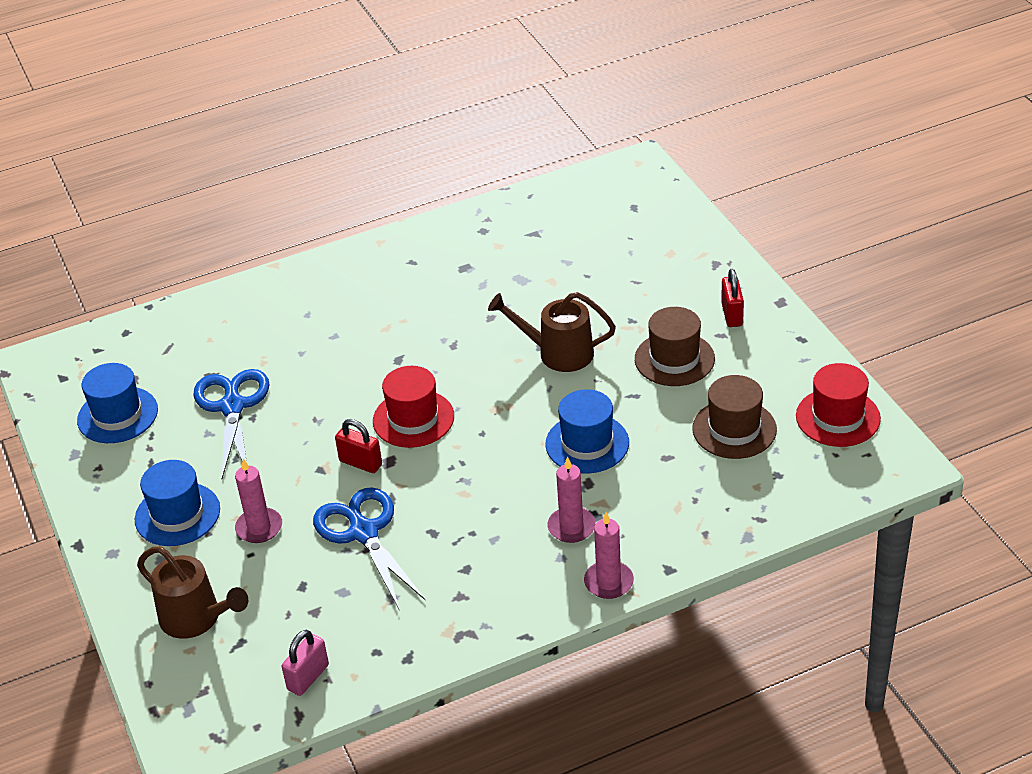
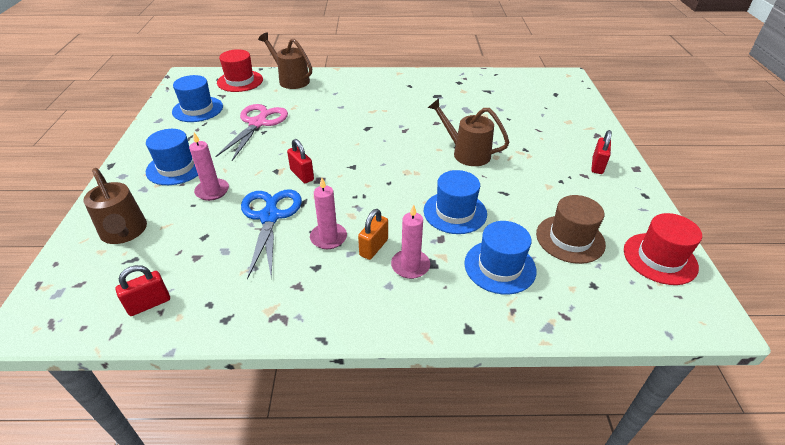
camera: 20 degrees right, 0 degrees up
blue scissors [193,369,270,478] -> pink scissors [215,104,288,161]
pink padlock [282,630,329,696] -> red padlock [115,265,170,316]
red hat [373,366,454,448] -> red hat moved to [217,49,263,92]
pink candle [584,512,634,599] -> pink candle moved to [310,178,347,249]
brown hat [635,307,715,386] -> none
none -> brown watering can [258,33,312,89]
none -> orange padlock [358,209,388,260]
none -> blue hat [464,221,537,295]

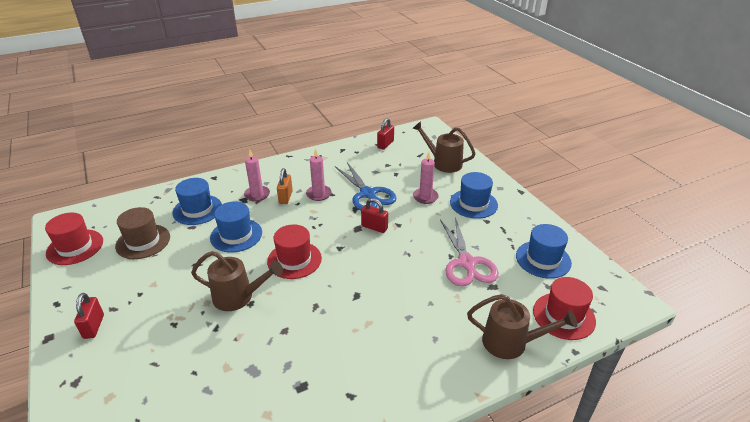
camera: 155 degrees right, 5 degrees down
none -> red hat [267,225,322,279]

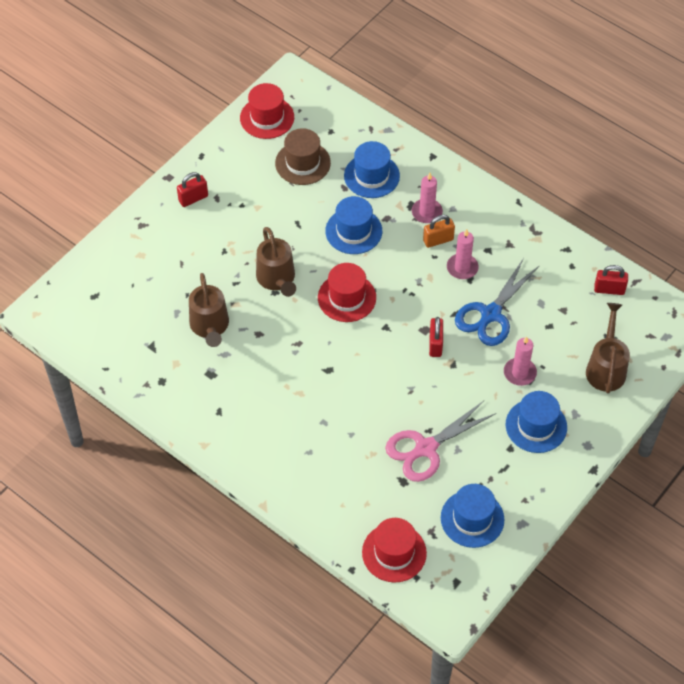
camera: 65 degrees right, 20 degrees up
brown watering can [467,294,577,359] -> brown watering can moved to [189,273,229,347]

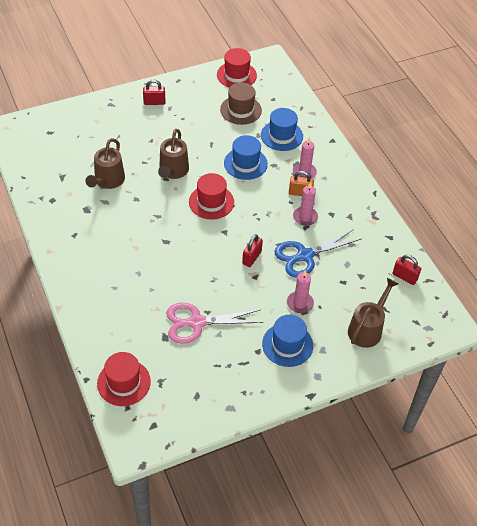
camera: 25 degrees right, 5 degrees down
blue hat [441,484,505,548] -> none

